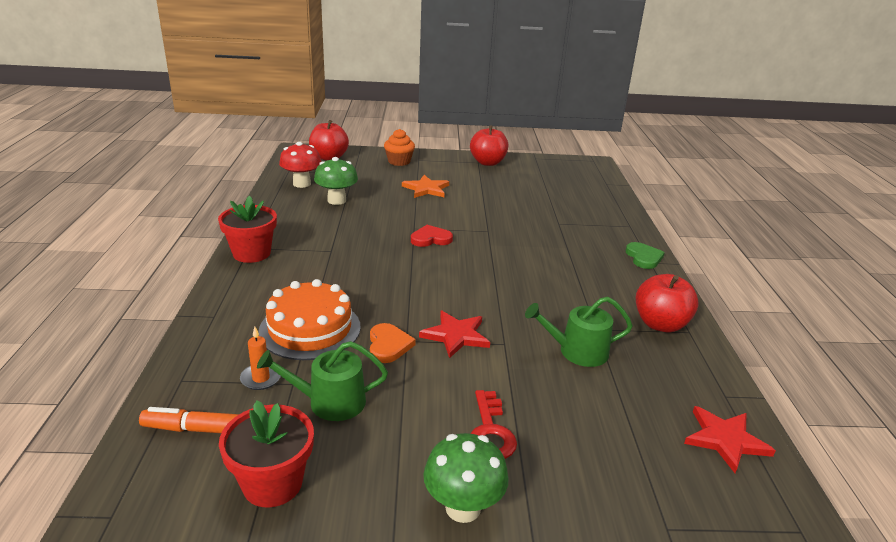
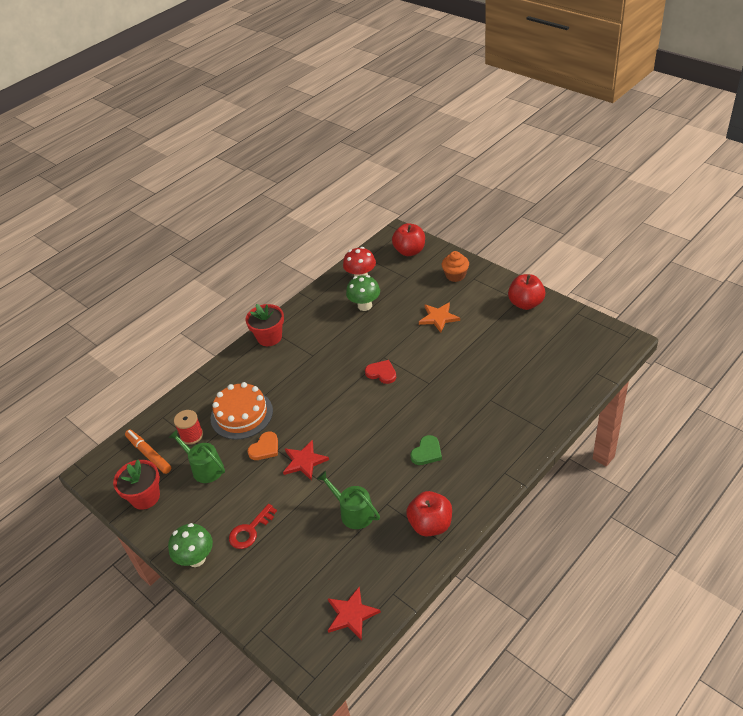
camera: 50 degrees right, 15 degrees up
orange candle [240,327,281,390] -> red spool [174,410,203,445]
green heart [626,242,665,269] -> green heart moved to [410,435,442,465]

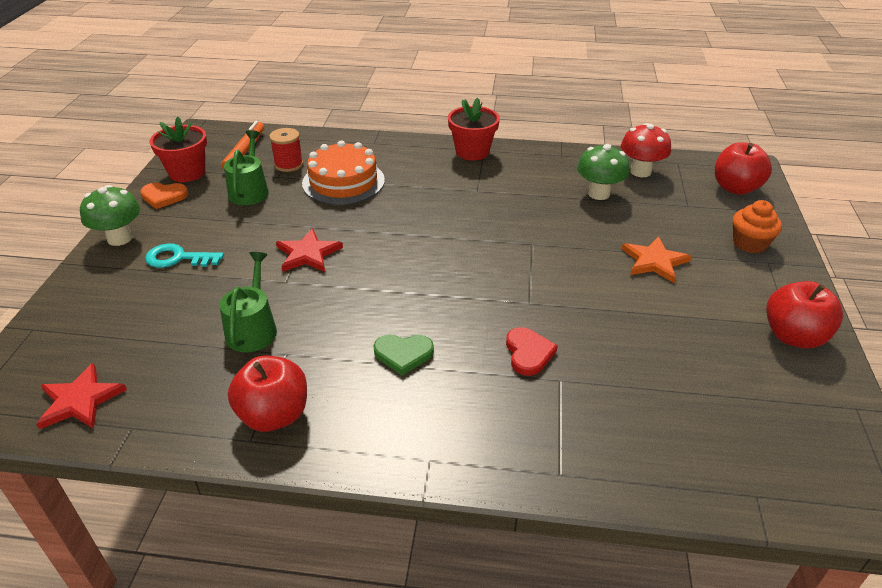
camera: 50 degrees right, 5 degrees down
red key [229,504,277,549] -> turquoise key [145,244,224,268]
orange heart [247,432,278,460] -> orange heart moved to [140,183,188,209]
red heart [365,360,396,384] -> red heart moved to [506,327,558,376]

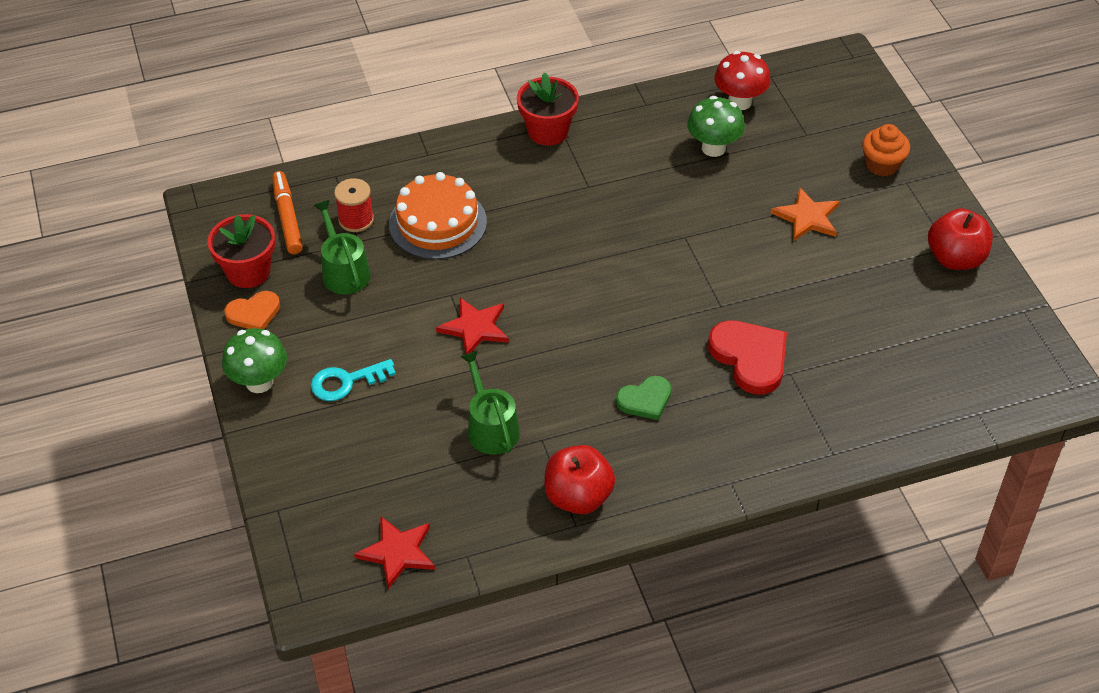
camera: 25 degrees left, 10 degrees up
red heart [506,327,558,376] -> red heart [708,320,787,394], size x1.61
red apple [715,142,772,195] -> none

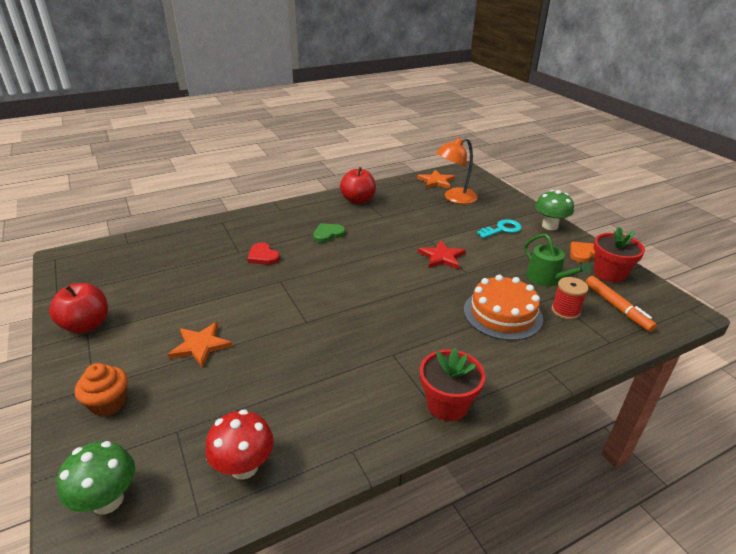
camera: 170 degrees right, 15 degrees down
red star [354,517,435,589] -> orange star [417,170,455,189]
green watering can [460,351,520,455] -> none
green mushroom [687,96,745,157] -> green mushroom moved to [56,441,135,514]
red heart [708,320,787,394] -> red heart [247,243,280,265], size x0.62
none -> orange lamp [436,137,478,204]

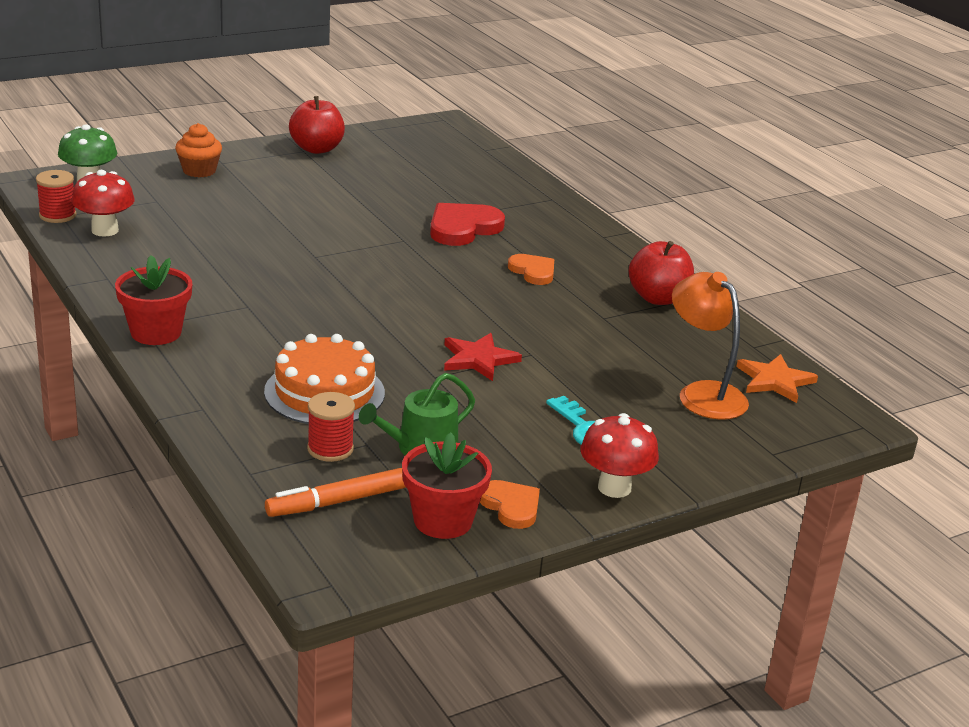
camera: 85 degrees right, 5 degrees down
orange star [168,322,232,368] -> none
red heart [247,243,280,265] -> red heart [430,203,505,246], size x1.61
green heart [313,223,345,243] -> orange heart [508,254,554,285]
green mushroom [535,190,574,230] -> red mushroom [581,413,659,498]
none -> red spool [36,170,77,223]

